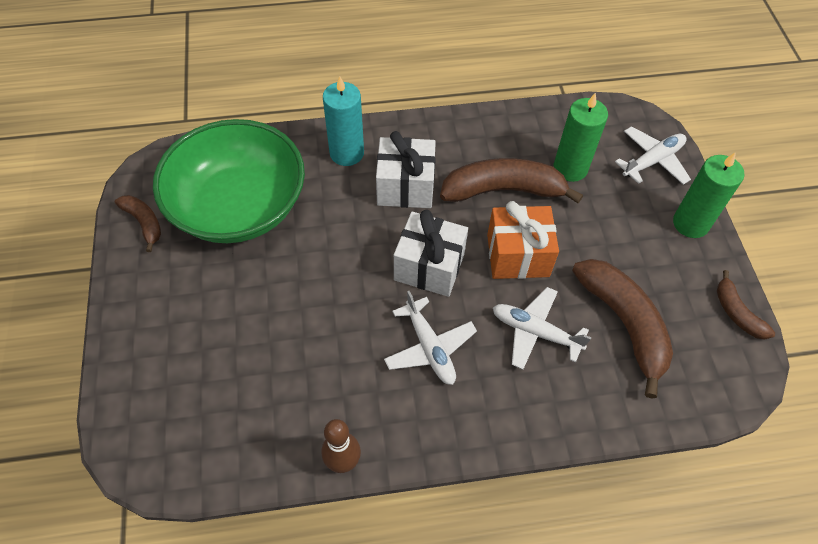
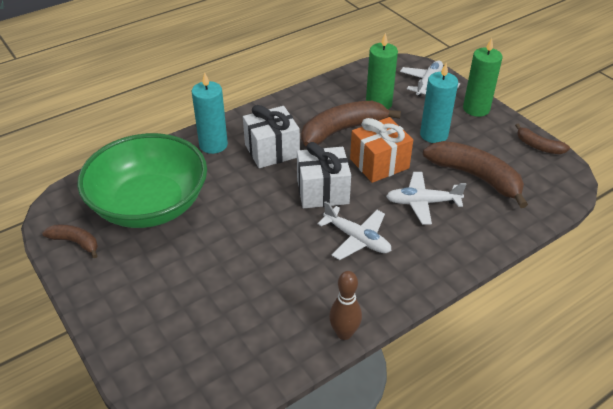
camera: 25 degrees left, 15 degrees down
none -> turquoise candle [420,63,458,143]

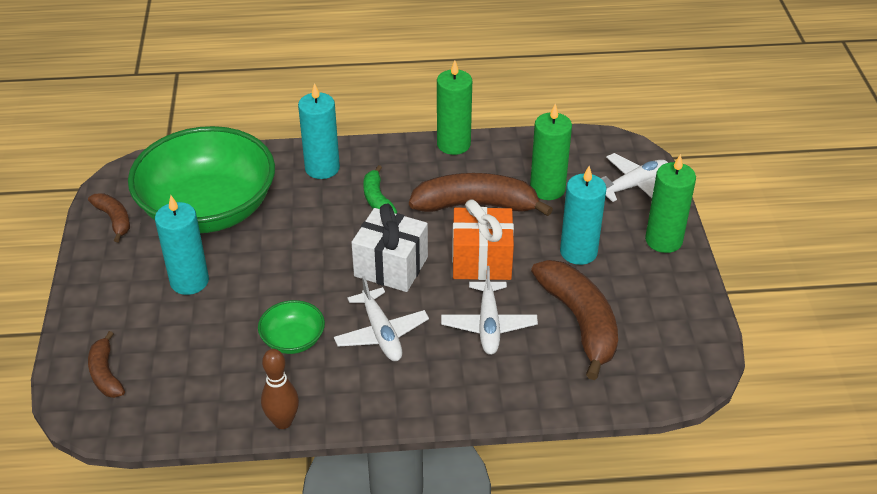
camera: 30 degrees right, 0 degrees up
white gift [243,105,300,168] -> green banana [363,165,397,214]
white plane [386,172,466,225] -> white plane turned 120 degrees counterclockwise [441,266,538,355]
brown banana [515,124,570,154] -> brown banana moved to [88,331,125,398]
none -> turquoise candle [155,195,209,295]
none -> green bowl [258,300,325,354]
none -> green candle [437,60,472,155]

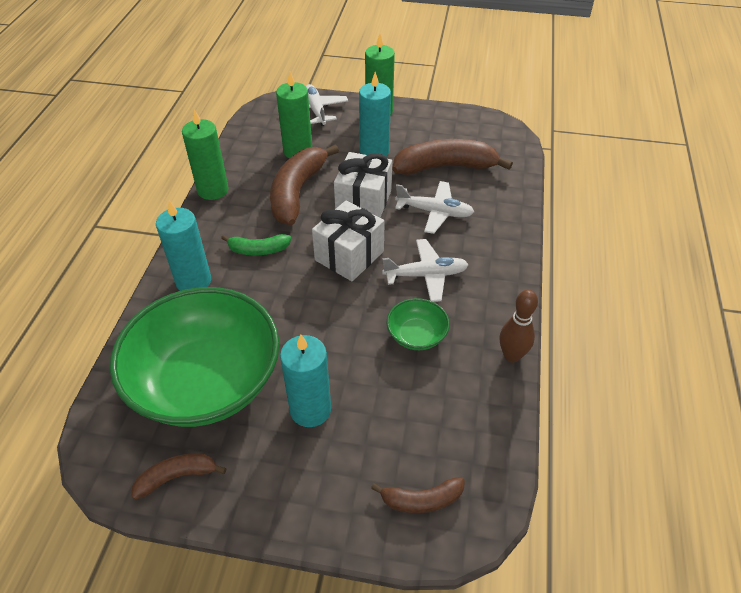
camera: 75 degrees left, 5 degrees up
orange gift [452,199,514,280] -> white gift [334,152,392,218]

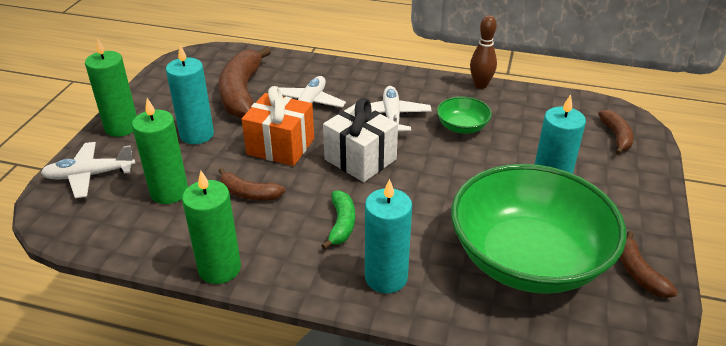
camera: 85 degrees left, 10 degrees down
brown banana [270,144,339,225] -> brown banana [219,168,285,201], size x0.53
white gift [334,152,392,218] -> orange gift [242,86,314,166]

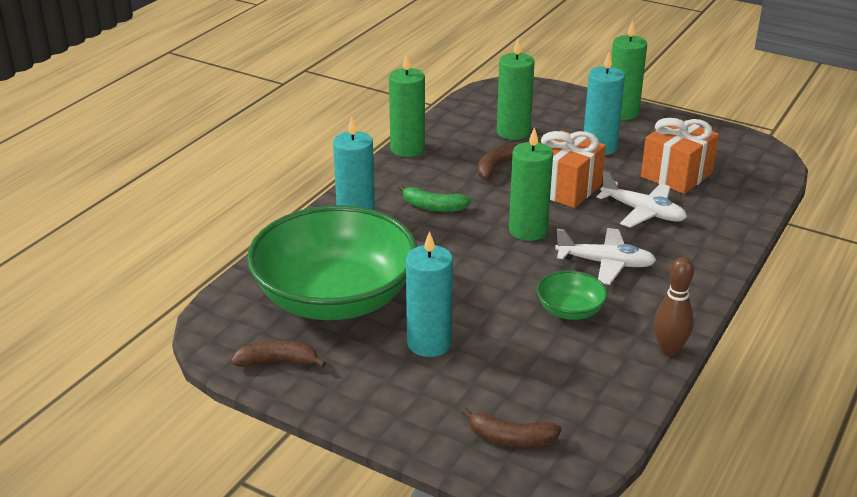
camera: 105 degrees right, 5 degrees down
white plane [41,142,135,198] -> none
brown banana [219,47,271,118] -> orange gift [641,118,719,194]
white gift [323,98,398,182] -> green candle [509,127,553,241]

